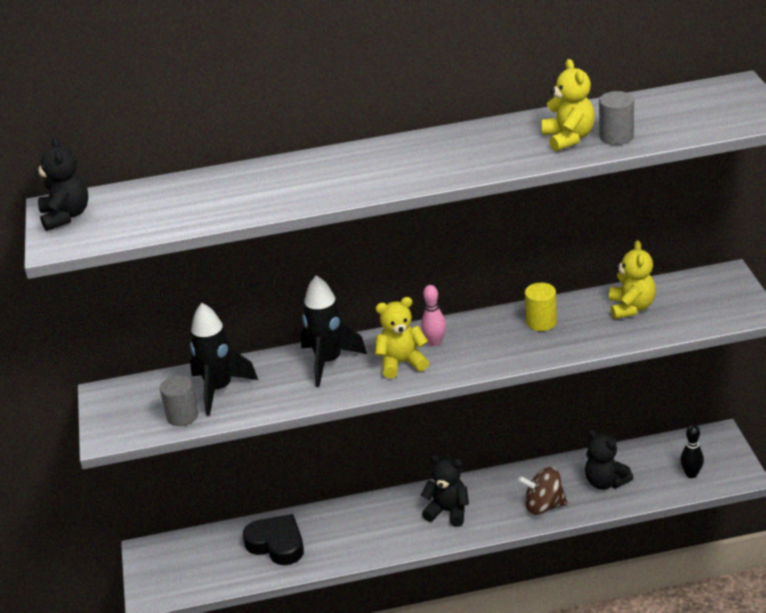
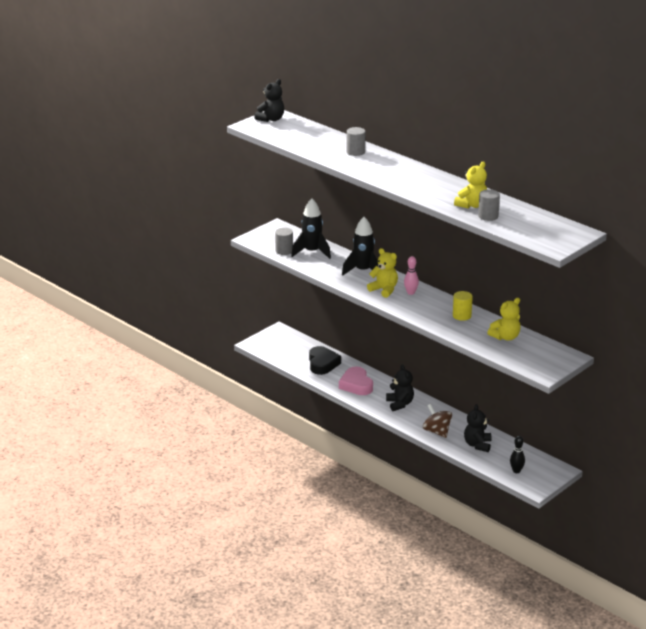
camera: 50 degrees right, 5 degrees down
none -> pink heart [339,366,373,395]
none -> grey cylinder [346,127,365,156]

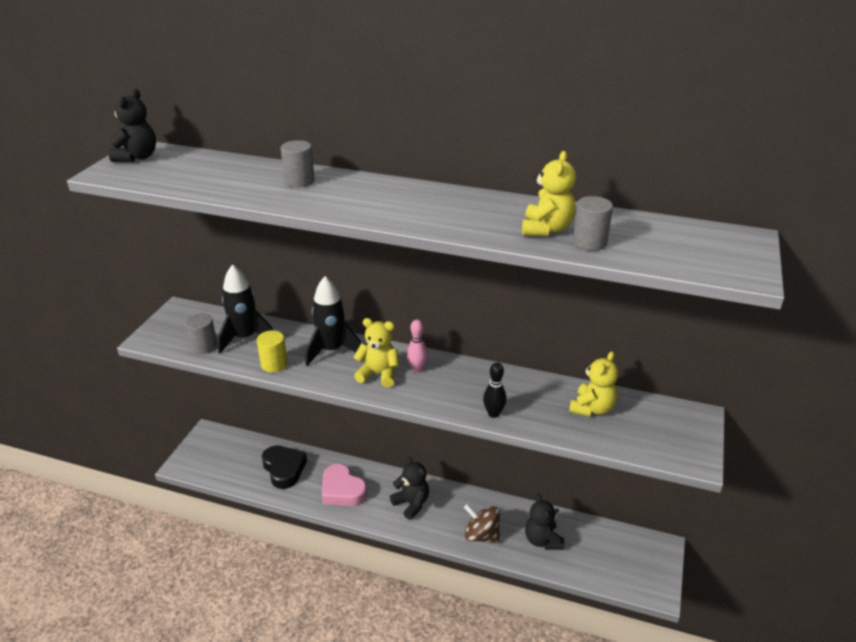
camera: 25 degrees left, 5 degrees up
yellow cylinder [453,291,473,321] -> yellow cylinder moved to [257,330,288,373]
black bowling pin [510,436,525,473] -> black bowling pin moved to [483,363,507,418]

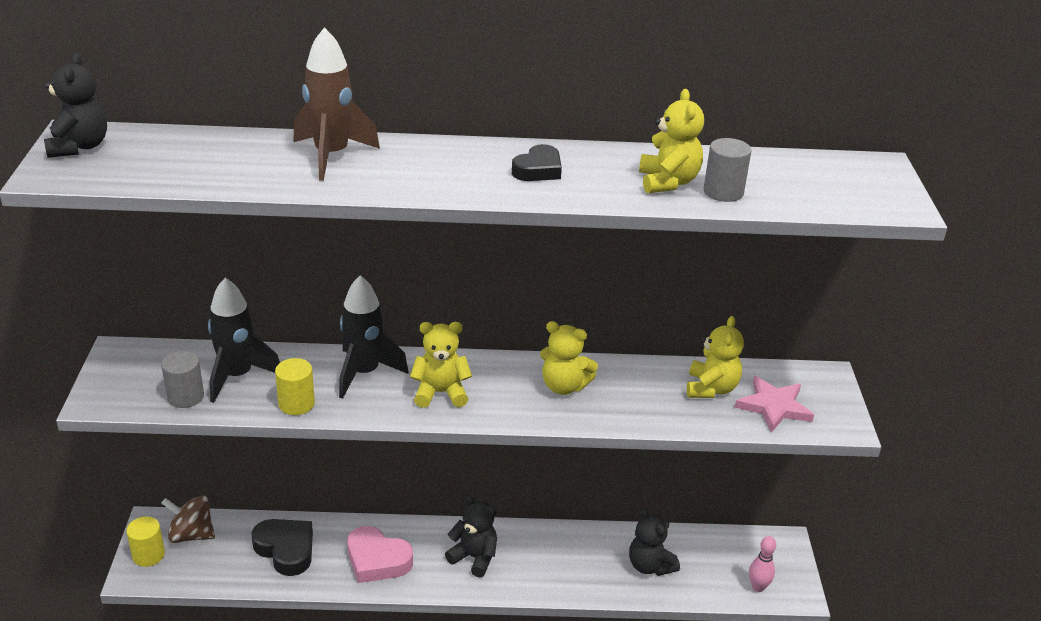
camera: 20 degrees left, 0 degrees up
grey cylinder [281,140,315,188] -> brown rocket [293,27,380,181]
pink bowling pin [406,319,428,372] -> pink bowling pin moved to [749,536,776,592]
brown spinning top [464,504,500,543] -> brown spinning top moved to [161,495,215,543]
black bowling pin [483,363,507,418] -> none
none -> yellow cylinder [126,516,165,567]
none -> black heart [512,144,562,181]
none -> yellow teddy bear [540,321,598,395]
none -> pink star [735,376,814,433]

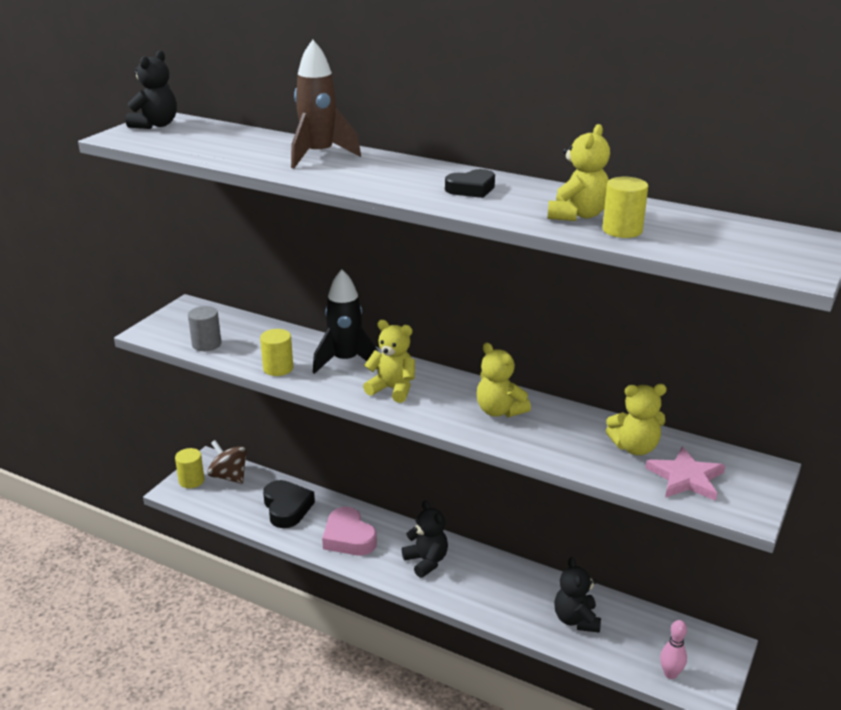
camera: 30 degrees right, 5 degrees down
black rocket [208,278,280,403] -> none
yellow teddy bear [687,316,744,398] -> yellow teddy bear turned 45 degrees clockwise [606,384,667,455]
grey cylinder [703,138,752,202] -> yellow cylinder [602,177,648,238]

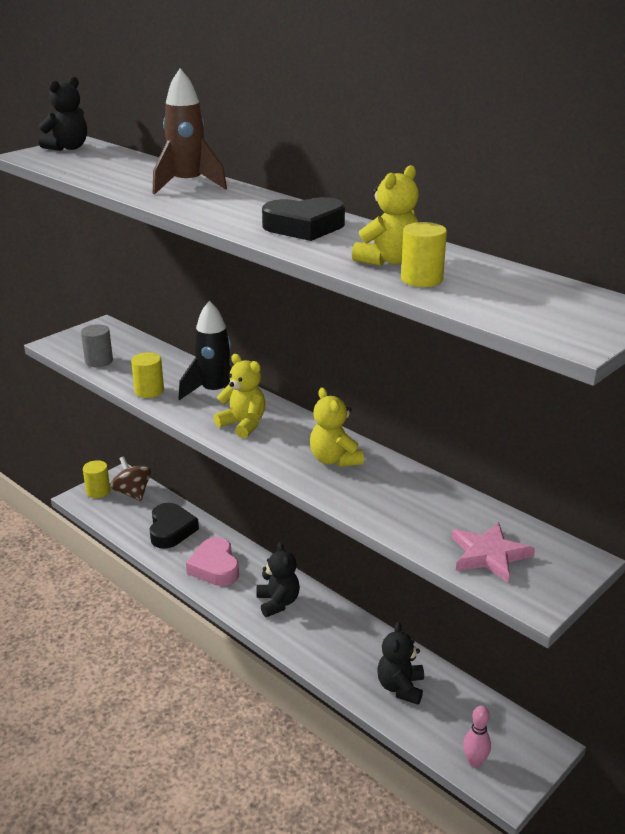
camera: 15 degrees right, 0 degrees up
black heart [445,169,495,198] -> black heart [262,197,345,241], size x1.55
yellow teddy bear [606,384,667,455] -> none

